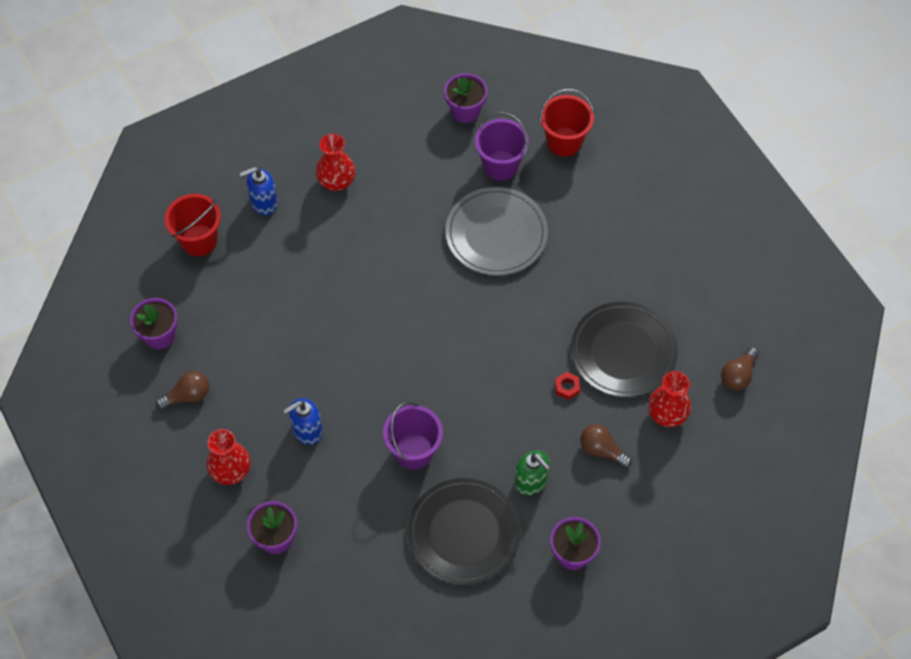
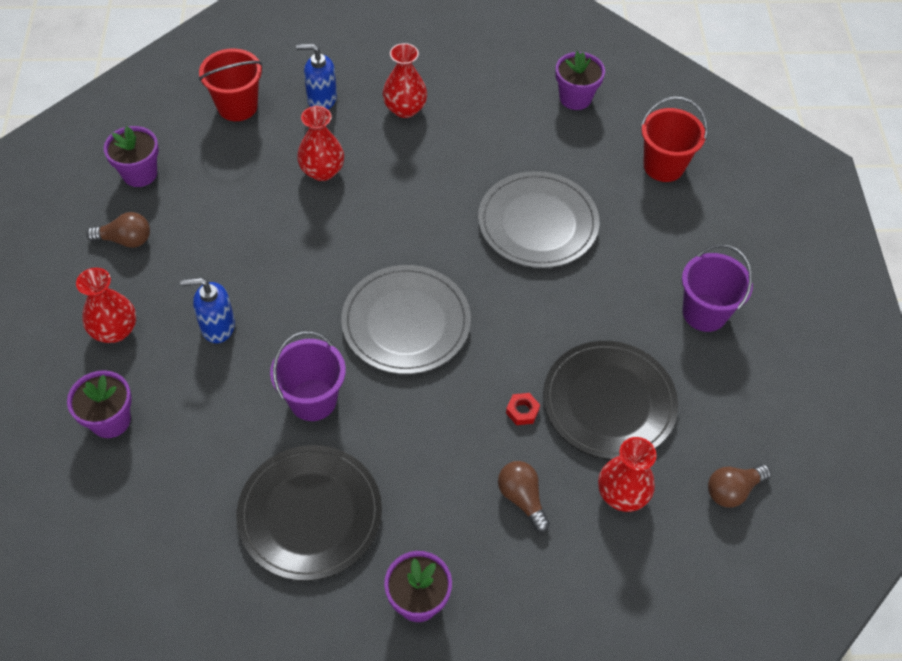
camera: 25 degrees right, 5 degrees down
purple bucket [475,112,529,181] -> purple bucket moved to [682,244,753,332]
green soap dispenser [515,450,550,496] -> none
none -> red vase [297,106,344,181]
none -> grey plate [341,265,471,374]

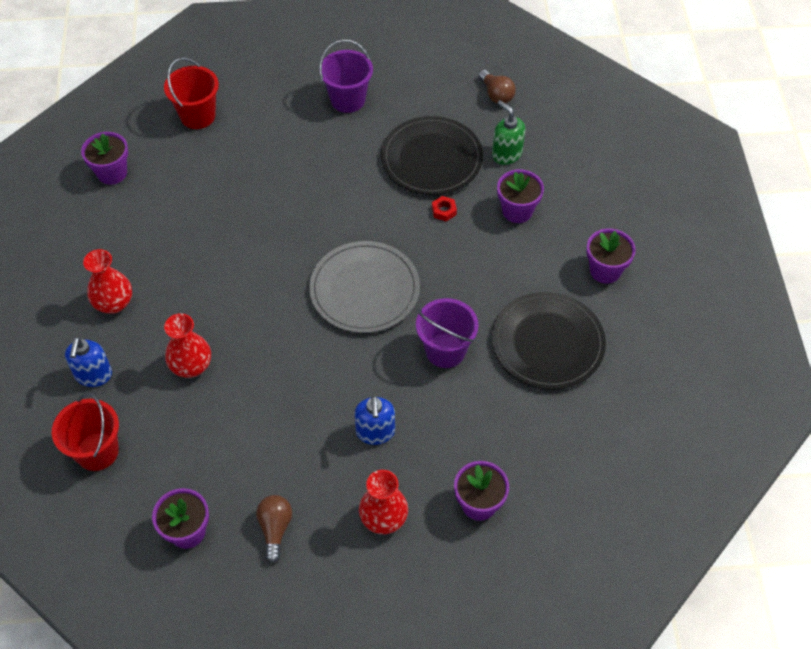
camera: 90 degrees left, 0 degrees up
grey plate [478,171,599,268] -> none
brown light bulb [498,461,550,532] -> purple flower pot [497,169,544,223]
red vase [598,437,657,512] -> green soap dispenser [492,100,525,165]

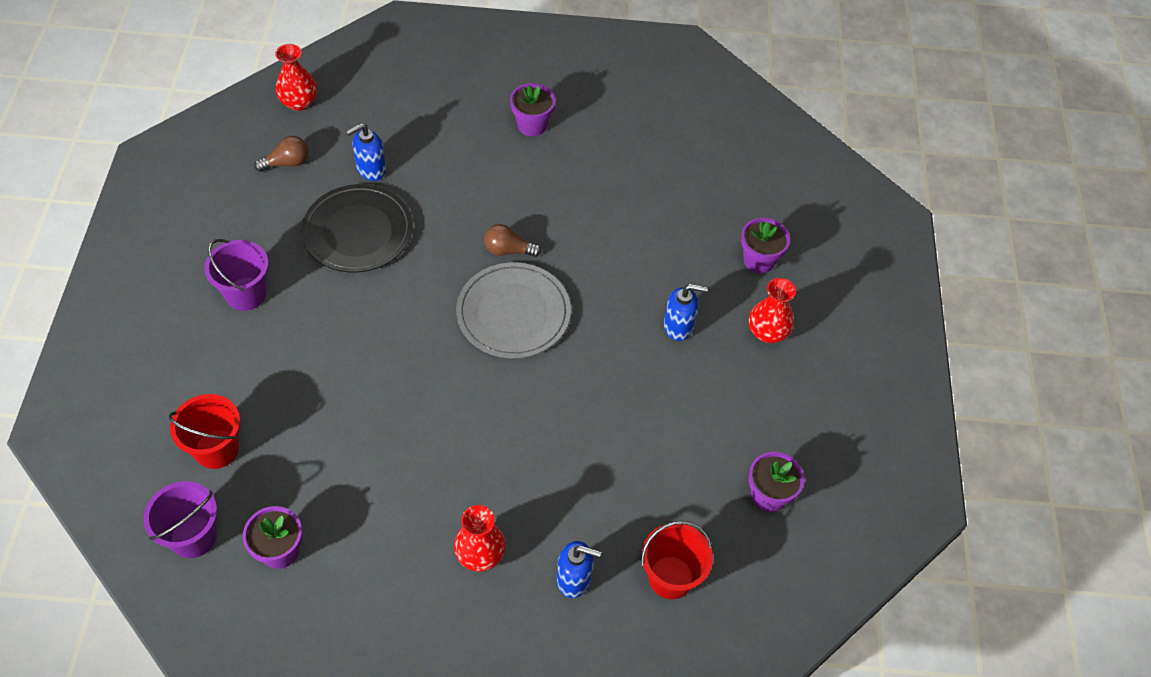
camera: 85 degrees left, 0 degrees up
red vase [164,313,211,378] -> red vase moved to [275,44,317,111]
brown light bulb [256,495,292,563] -> brown light bulb moved to [484,224,541,257]
purple bucket [416,298,479,368] -> purple bucket moved to [143,481,217,558]
red nut [432,196,457,222] -> none
green soap dispenser [492,100,525,165] -> blue soap dispenser [346,123,386,181]
black plate [492,292,606,390] -> none
purple flower pot [497,169,544,223] -> none

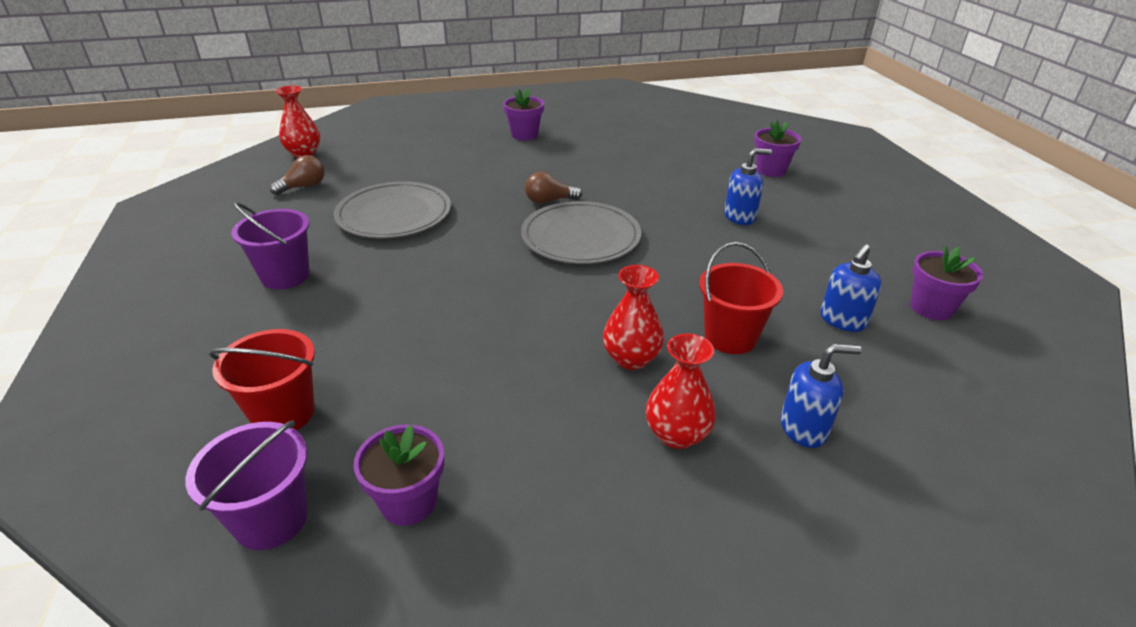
camera: 15 degrees left, 20 degrees down
black plate [301,184,413,272] -> grey plate [334,181,451,238]
blue soap dispenser [346,123,386,181] -> blue soap dispenser moved to [821,244,882,332]
red bucket [641,521,713,599] -> red bucket moved to [699,242,783,354]
red vase [749,278,796,343] -> red vase moved to [603,265,664,370]

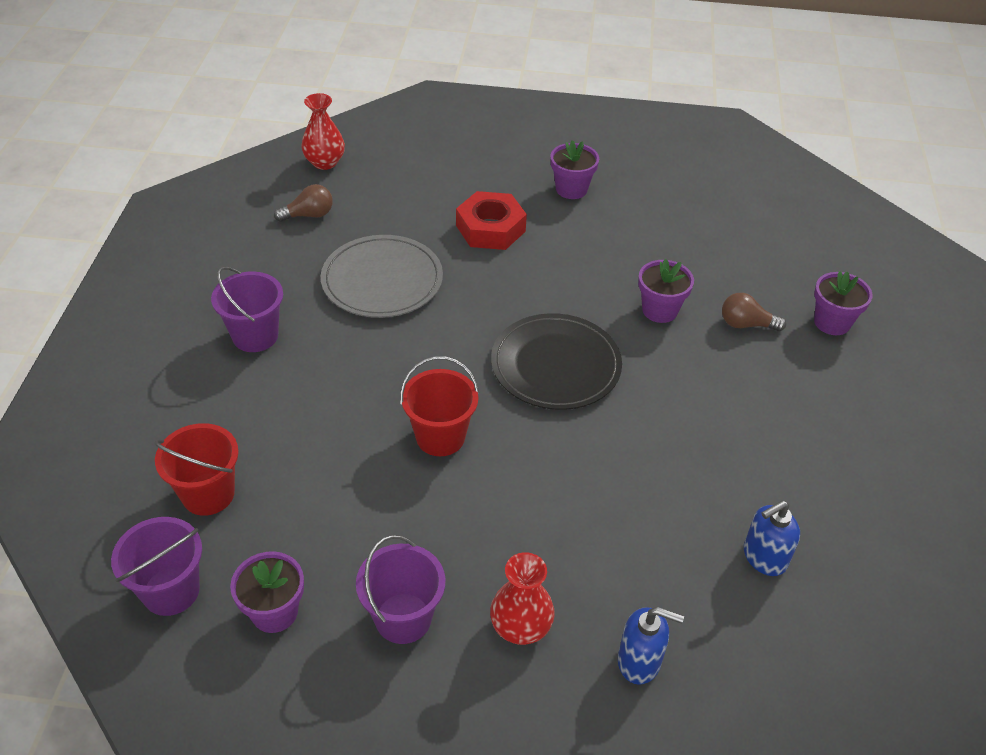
camera: 20 degrees right, 10 degrees up
grey plate [521,201,641,264] -> black plate [491,313,622,410]
brown light bulb [525,172,582,204] -> brown light bulb moved to [722,293,786,331]
red vase [603,265,664,370] -> none
red bucket [699,242,783,354] -> red bucket moved to [400,356,479,456]
blue soap dispenser [724,148,772,225] -> none
purple flower pot [910,246,983,320] -> purple flower pot moved to [638,259,694,323]
none -> purple bucket [356,535,445,644]
none -> red nut [456,191,527,250]

